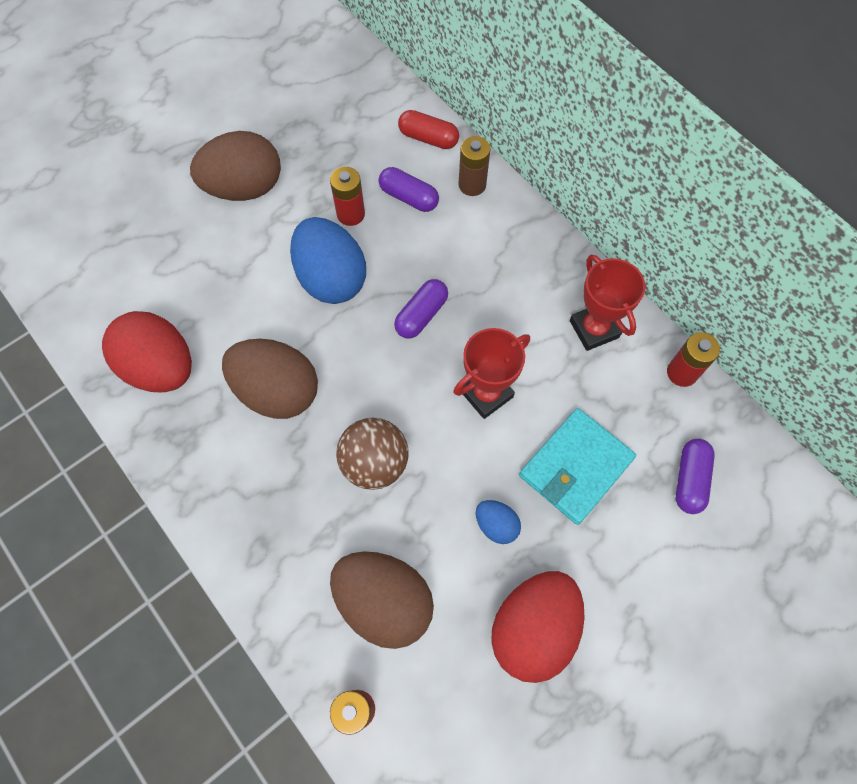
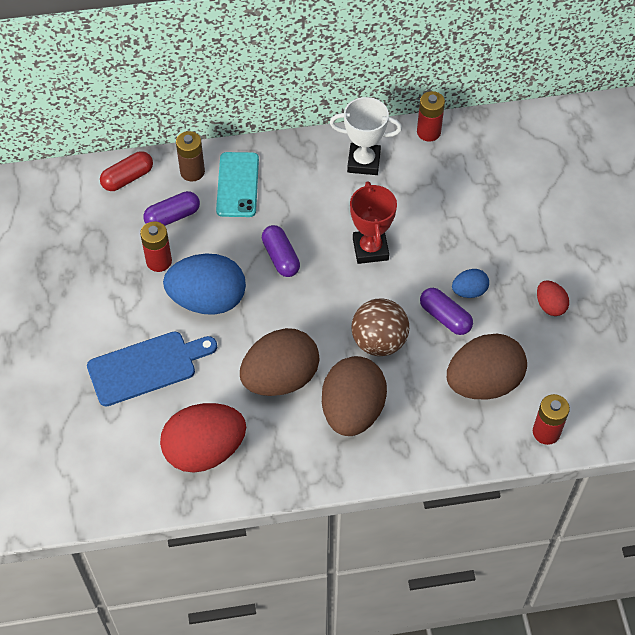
camera: 60 degrees left, 10 degrees down
brown egg [190,131,281,201] -> brown egg moved to [322,356,387,436]
red egg [491,571,585,683] -> red egg [537,280,569,316], size x0.48
turquoise wallet [519,408,636,525] -> none
red trophy [570,255,645,351] -> white trophy [330,97,402,175]
purple capsule [676,439,715,514] -> purple capsule moved to [420,288,473,335]
none -> blue cutting board [87,331,217,406]
none -> turquoise phone [216,152,259,217]

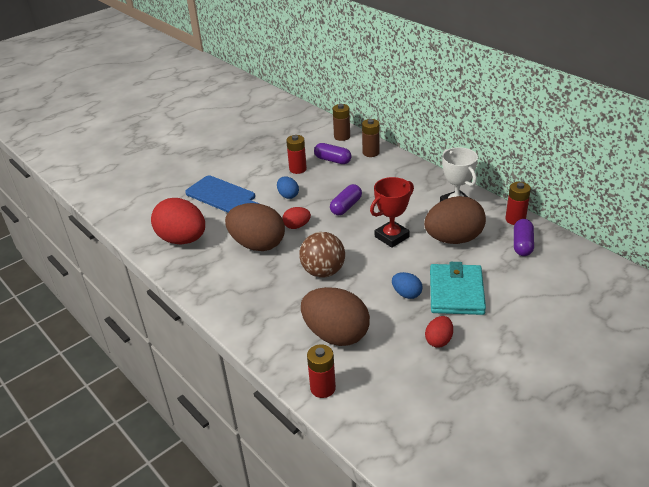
camera: 60 degrees right, 20 degrees down
red capsule [100,151,153,191] -> brown battery [333,104,350,141]
blue egg [163,254,246,315] -> blue egg [277,177,299,199], size x0.48
turquoise phone [216,152,259,217] -> none
brown egg [322,356,387,436] -> brown egg moved to [424,196,486,244]
purple capsule [420,288,473,335] -> purple capsule moved to [514,219,534,256]
none -> red egg [282,207,311,229]
none -> turquoise wallet [430,262,486,315]

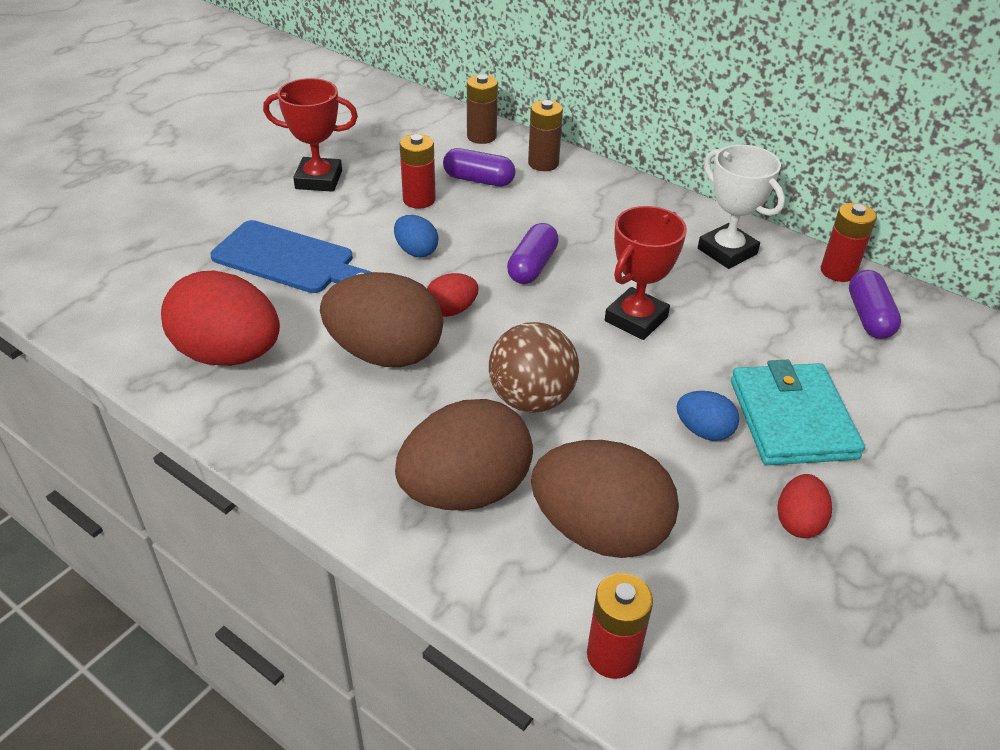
camera: 15 degrees left, 5 degrees up
brown egg [424,196,486,244] -> brown egg moved to [395,399,533,511]
none -> red trophy [263,78,358,192]

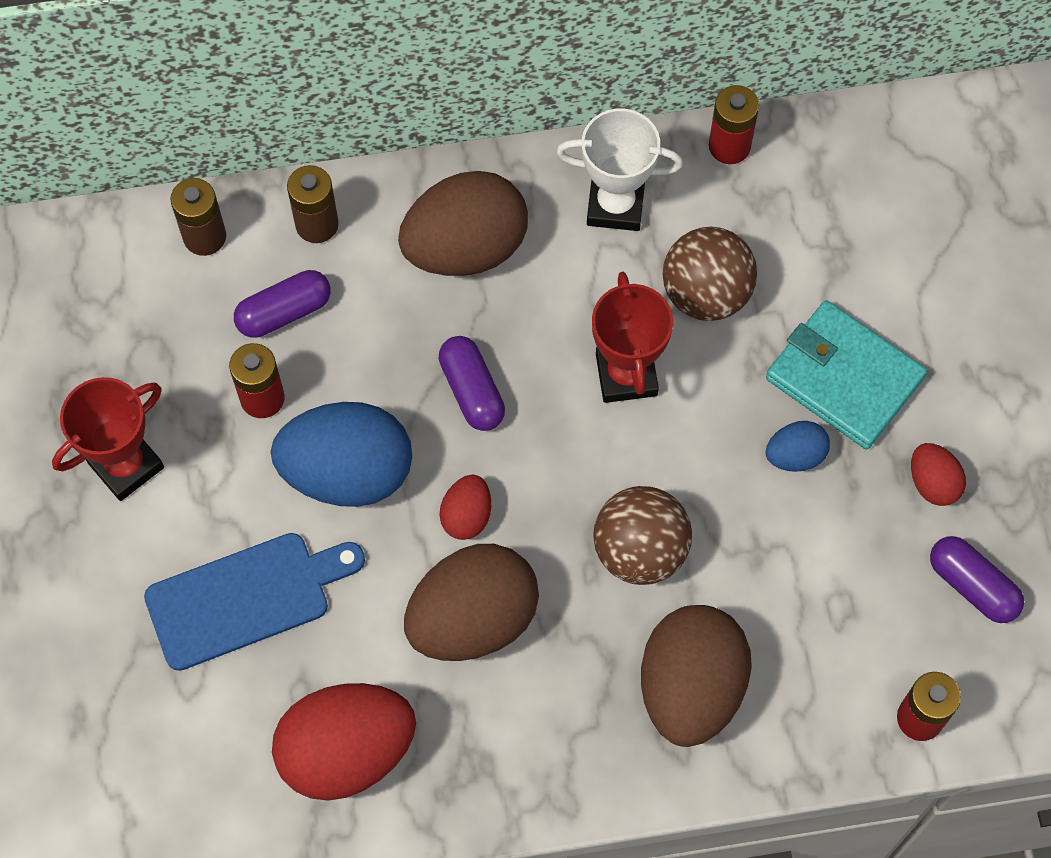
camera: 45 degrees left, 25 degrees up
blue egg [394,215,439,257] -> blue egg [271,402,412,507], size x2.09
brown egg [531,440,679,558] -> brown egg moved to [398,171,528,276]
purple capsule [849,270,901,339] -> purple capsule moved to [930,536,1024,623]
none -> brown ball [663,227,757,321]

